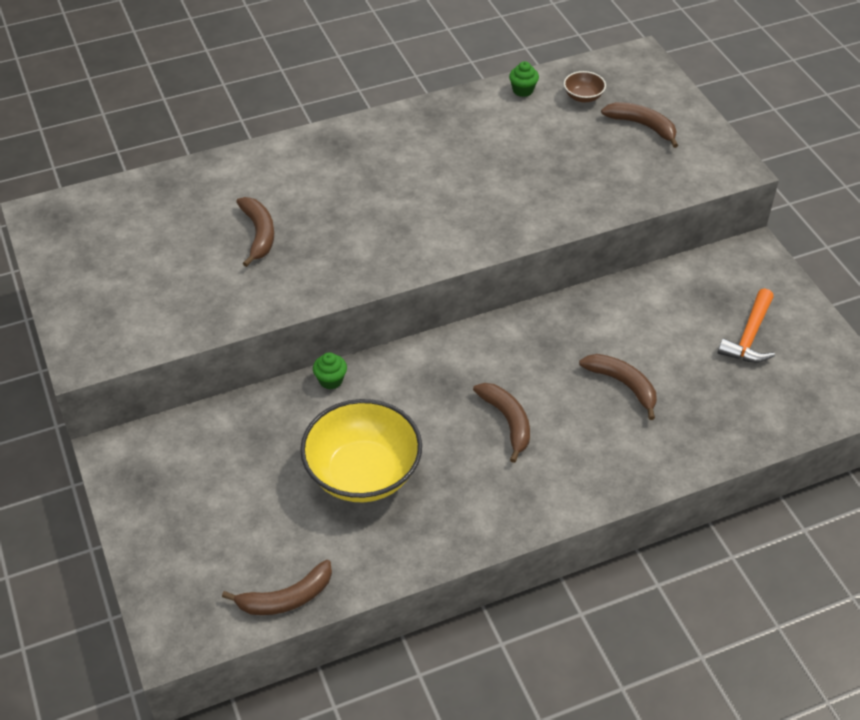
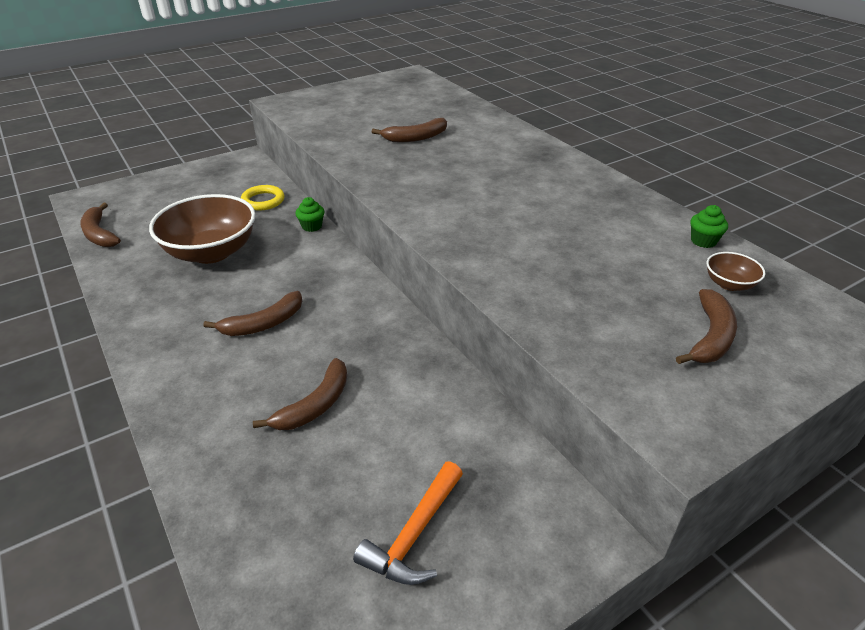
camera: 80 degrees right, 10 degrees down
yellow bowl [300,399,422,502] -> brown bowl [149,194,255,264]
orange hammer [718,288,775,363] -> orange hammer turned 75 degrees counterclockwise [353,461,463,585]
none -> yellow ring [241,185,284,210]

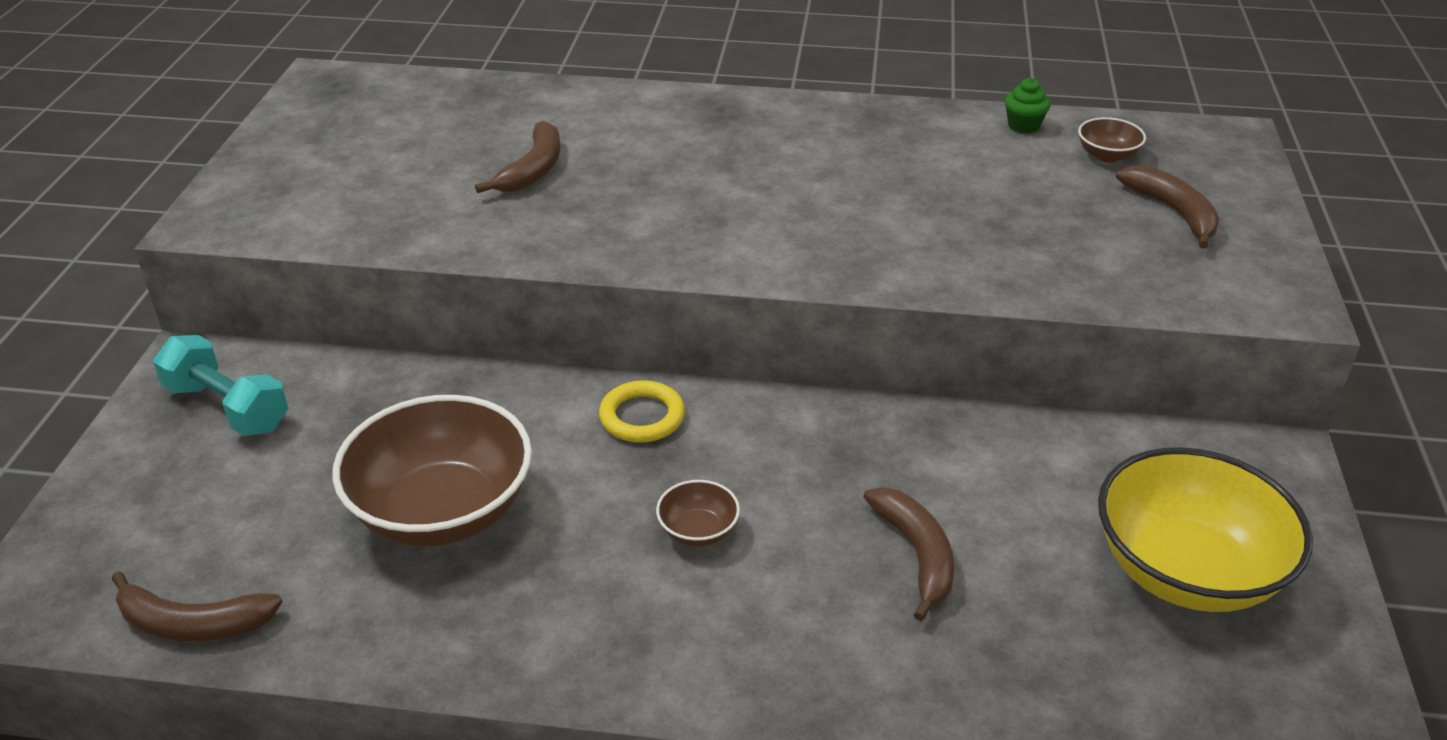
camera: 50 degrees left, 0 degrees up
brown banana [203,291,302,336] -> brown bowl [656,480,740,547]
yellow ring [241,185,284,210] -> yellow ring moved to [599,380,685,443]
green cupcake [295,197,325,232] -> none
orange hammer [353,461,463,585] -> yellow bowl [1098,447,1313,612]
none -> turquoise dumbbell [153,335,288,436]

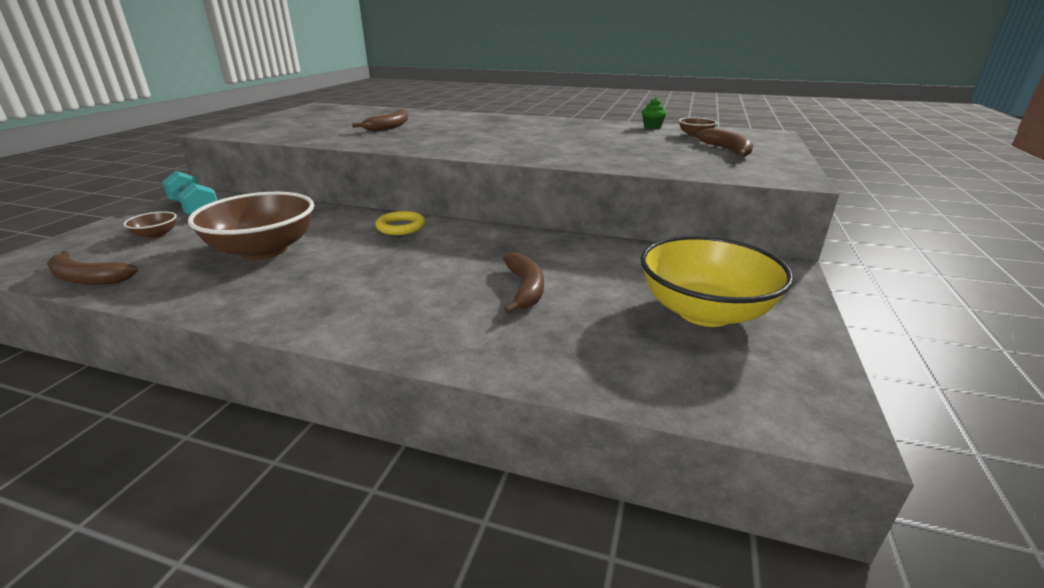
camera: 10 degrees right, 10 degrees down
brown bowl [656,480,740,547] -> brown bowl moved to [124,211,177,239]

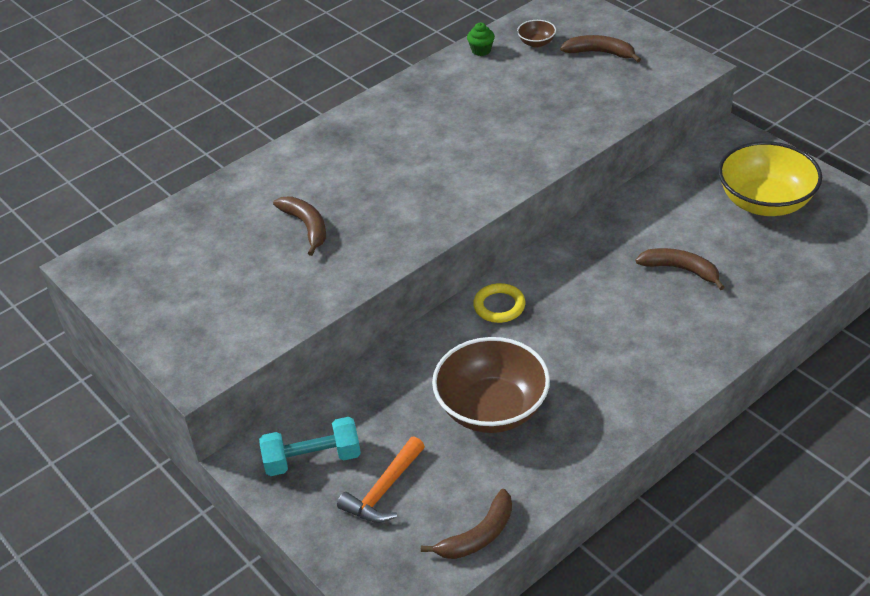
camera: 55 degrees left, 15 degrees up
brown bowl [124,211,177,239] -> orange hammer [337,436,425,523]

